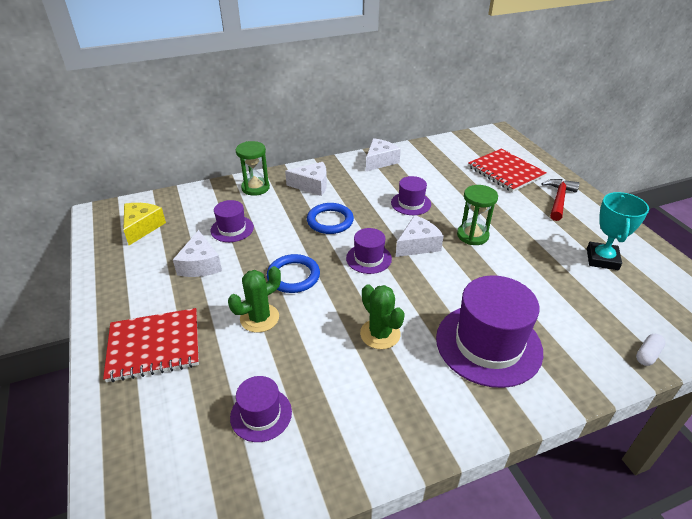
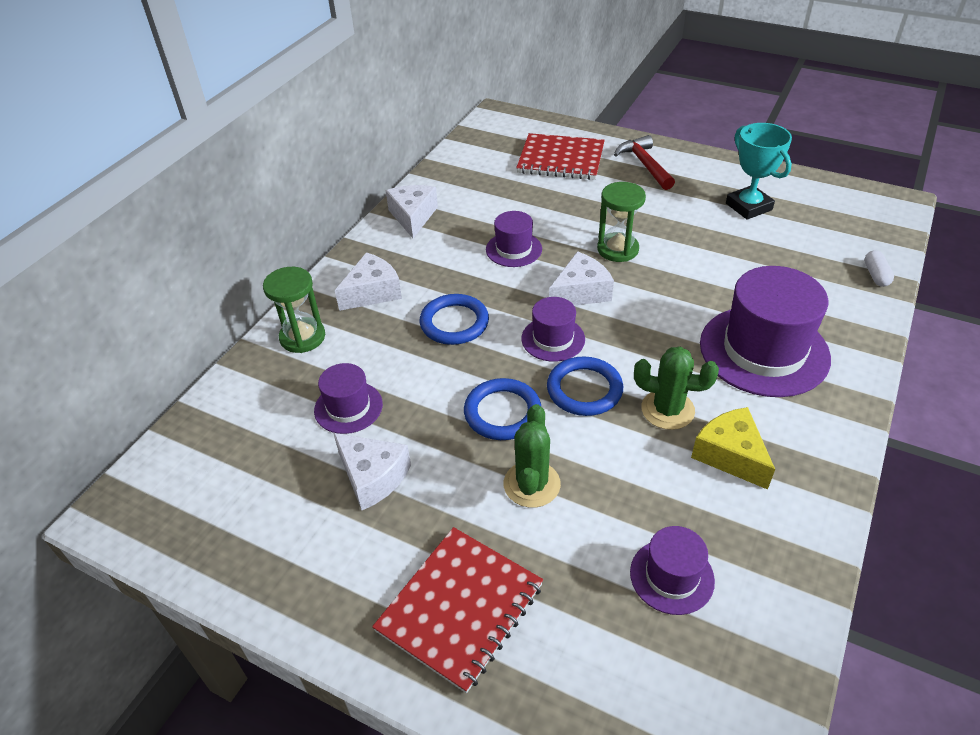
camera: 40 degrees left, 5 degrees up
yellow cheese [123,203,166,245] -> yellow cheese moved to [691,407,775,490]
white cheese [396,215,444,257] -> white cheese turned 45 degrees clockwise [549,251,614,306]
none -> blue ring [547,356,623,416]

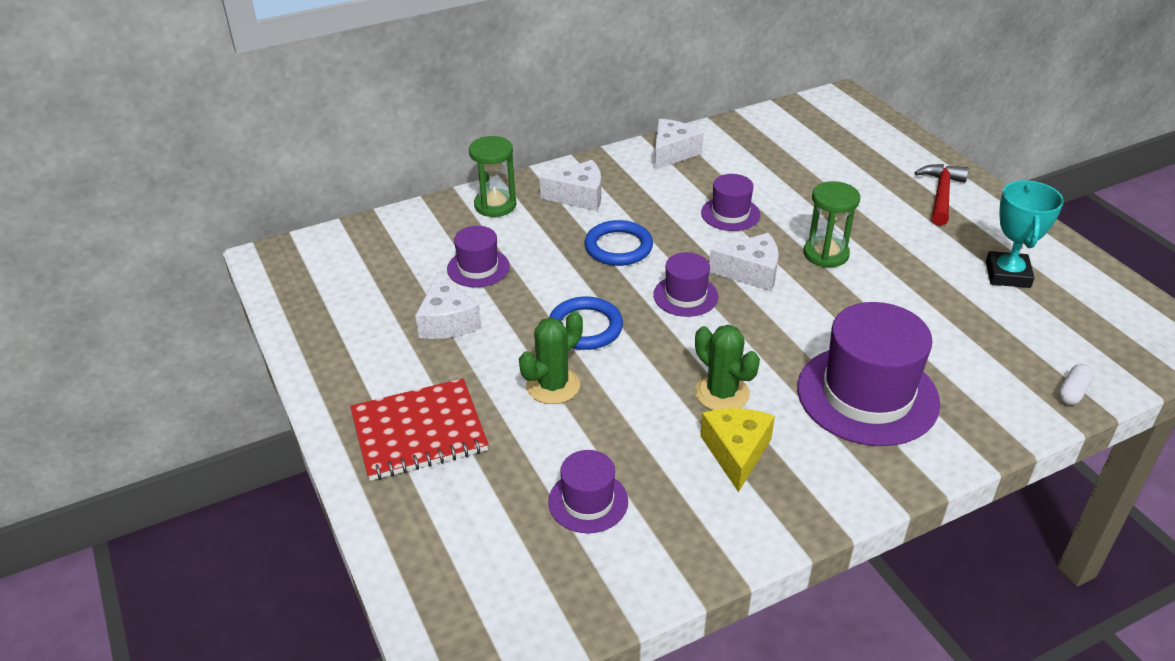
camera: 35 degrees right, 5 degrees down
red notebook [516,133,605,180] -> none
blue ring [547,356,623,416] -> none

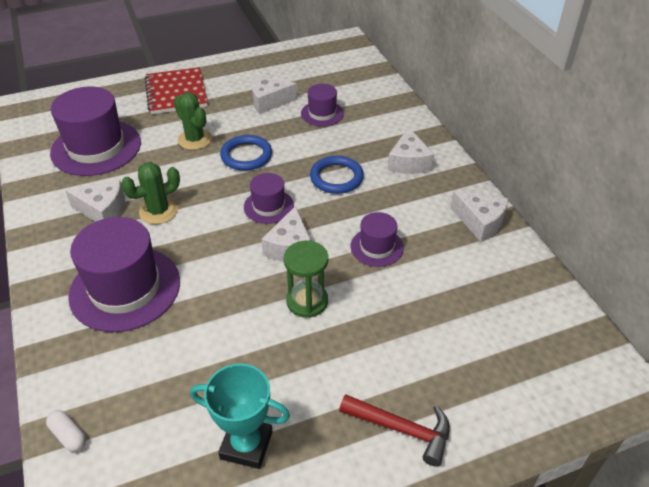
camera: 95 degrees right, 5 degrees up
green hourglass [469,136,516,217] -> none
purple hat [548,450,628,533] -> purple hat [50,87,141,176], size x1.93
yellow cheese [700,408,775,492] -> white cheese [65,180,125,222]

